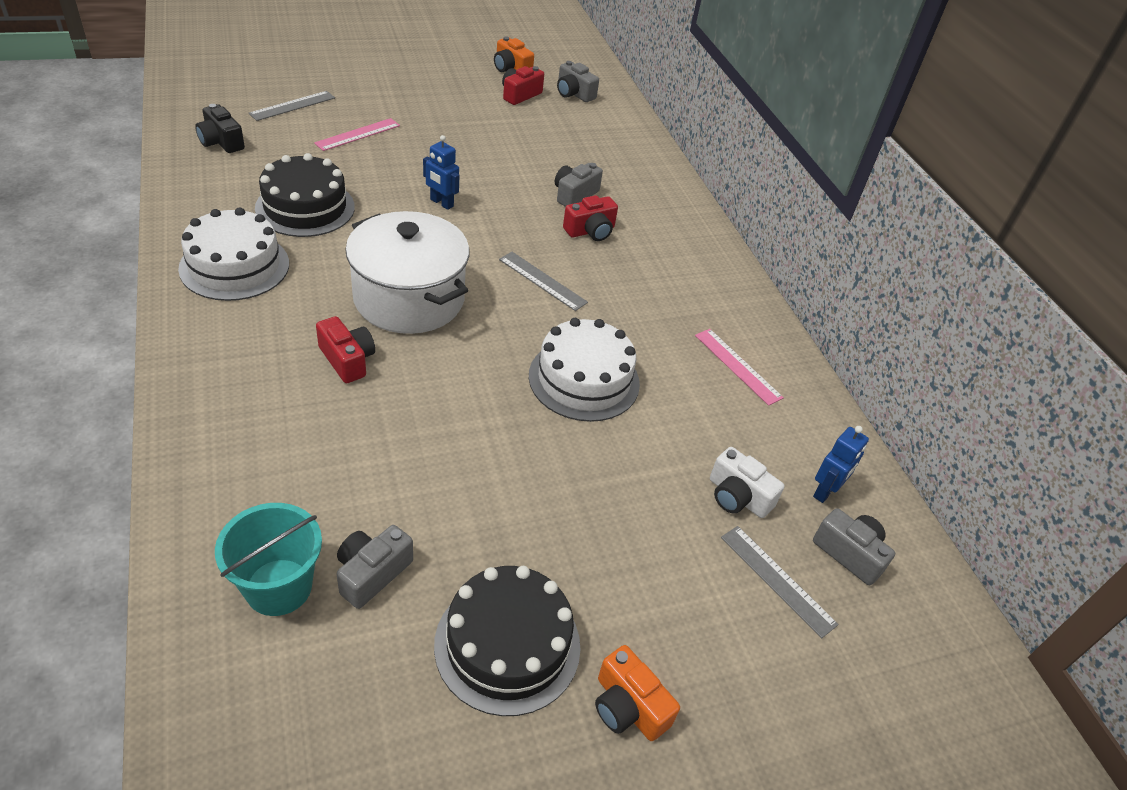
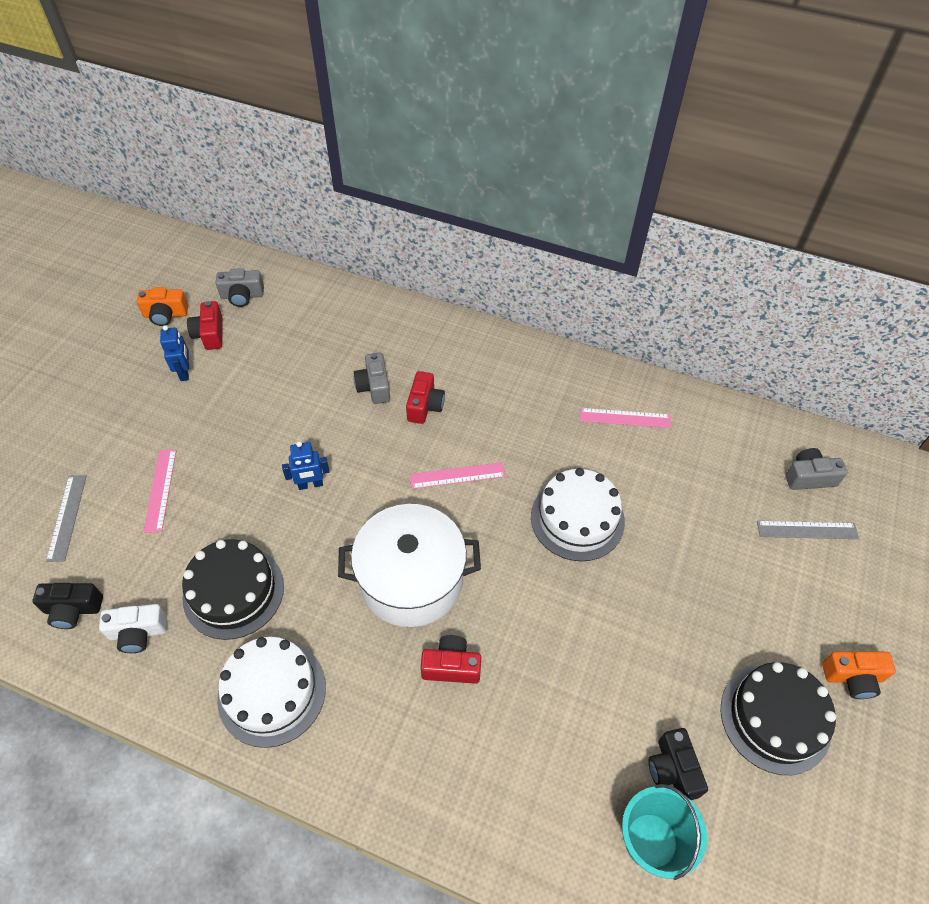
camera: 45 degrees left, 10 degrees up
grey camera [337,525,413,609] -> black camera [649,728,708,800]
grey ruler [499,252,588,311] -> pink ruler [410,462,506,489]
white camera [710,447,785,518] -> white camera moved to [99,604,167,653]
blue robot [813,426,869,503] -> blue robot moved to [160,325,189,381]

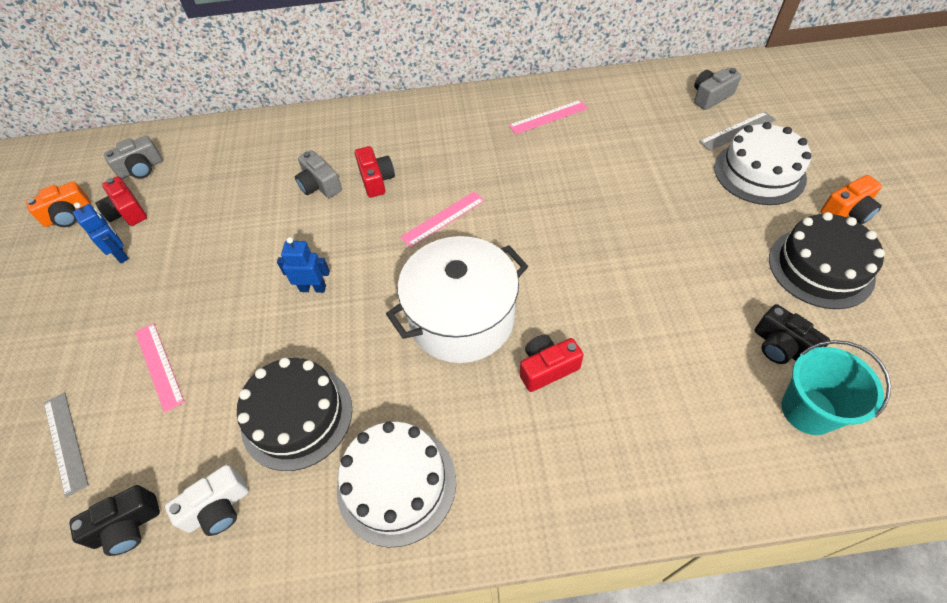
camera: 25 degrees left, 0 degrees up
blue robot [282,441,330,490] -> blue robot turned 135 degrees counterclockwise [277,237,330,293]
white cake [531,468,625,561] -> white cake moved to [714,122,811,205]

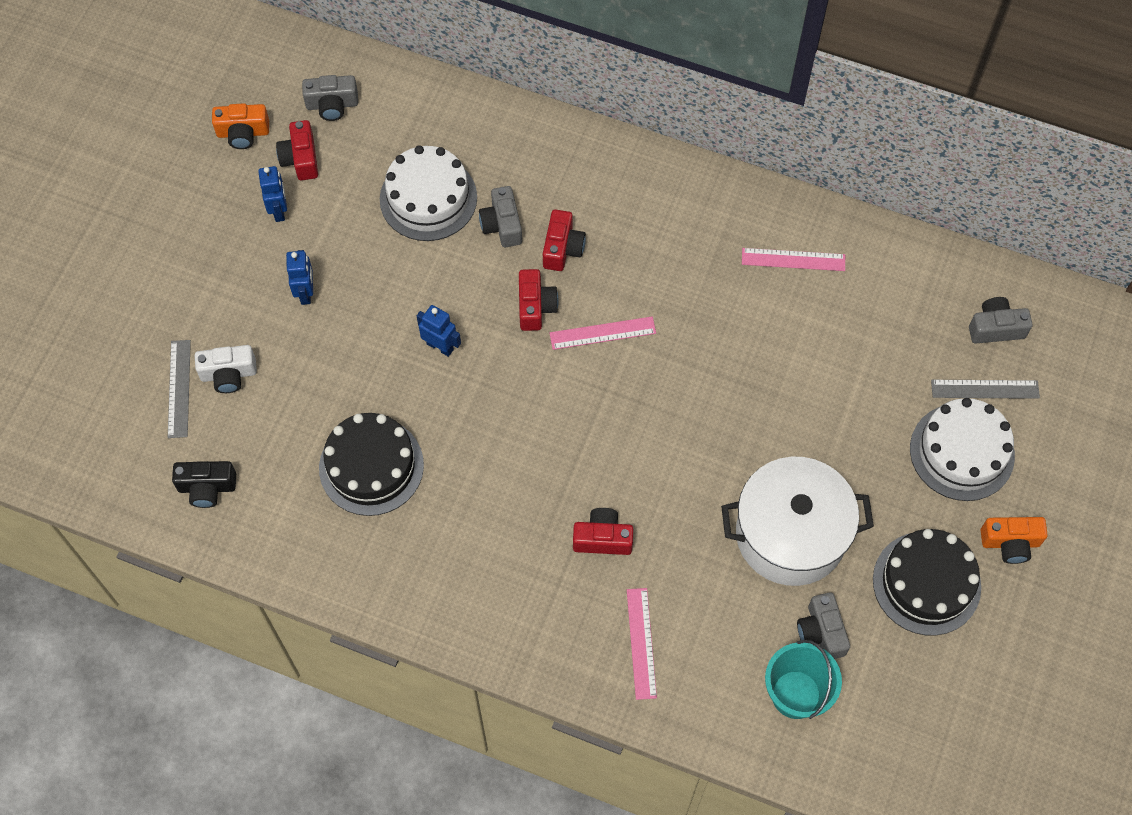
camera: 25 degrees right, 10 degrees up
pink ruler [135,323,184,413] -> pink ruler moved to [627,588,657,700]
white camera [165,465,249,536] -> white camera moved to [195,345,257,393]
white cake [337,421,456,547] -> white cake moved to [380,145,477,241]
white pot [386,236,528,363] -> white pot moved to [721,457,874,586]
black camera [754,304,830,364] -> grey camera [797,592,850,659]
none -> blue robot [286,250,313,305]
none -> red camera [519,269,559,331]

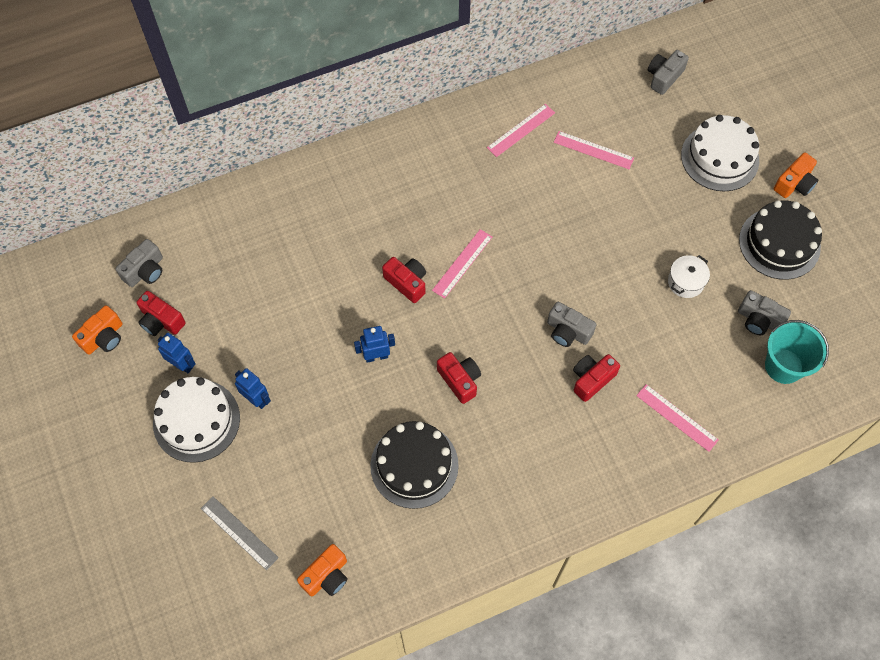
camera: 45 degrees left, 0 degrees up
black camera [172,461,236,508] -> orange camera [297,544,348,597]
white camera [195,345,257,393] -> none
white cake [380,145,477,241] -> white cake moved to [153,377,240,463]
grey camera [479,186,522,247] -> grey camera moved to [547,302,596,347]
red camera [543,209,586,271] -> red camera moved to [437,352,481,404]
white pot [721,457,874,586] -> white pot [668,255,710,298], size x0.43
grey ruler [931,380,1040,399] -> none
none -> pink ruler [554,131,634,169]

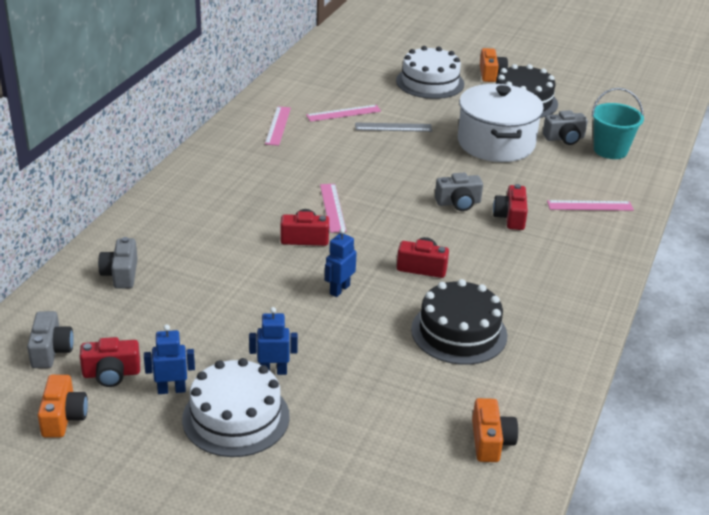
camera: 45 degrees left, 30 degrees down
grey ruler [201,496,279,570] -> grey ruler moved to [355,123,432,132]
grey camera [648,50,689,95] -> grey camera moved to [98,237,138,289]
white pot [668,255,710,298] -> white pot [458,84,544,162], size x2.33

